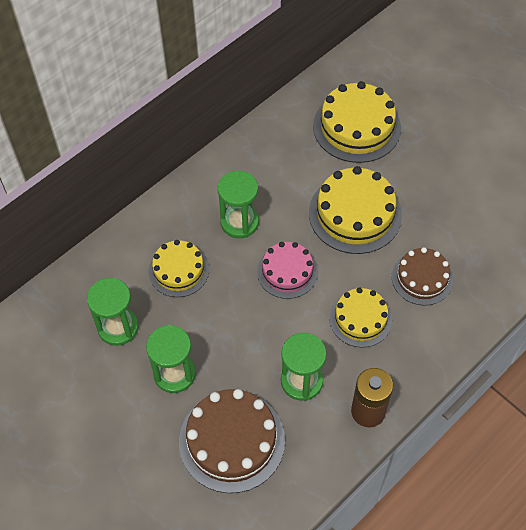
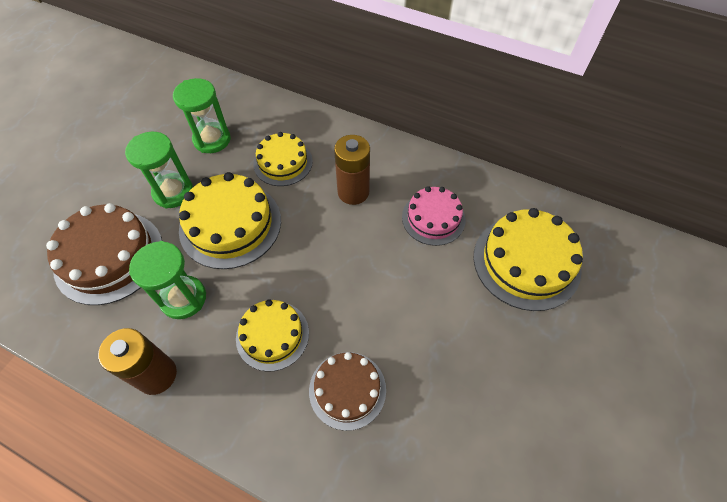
camera: 70 degrees right, 0 degrees up
green hourglass [218,171,259,238] -> brown battery [334,135,370,205]
pink cake [257,242,318,299] -> pink cake moved to [402,186,466,246]
yellow cake [309,166,402,254] -> yellow cake moved to [179,172,281,269]

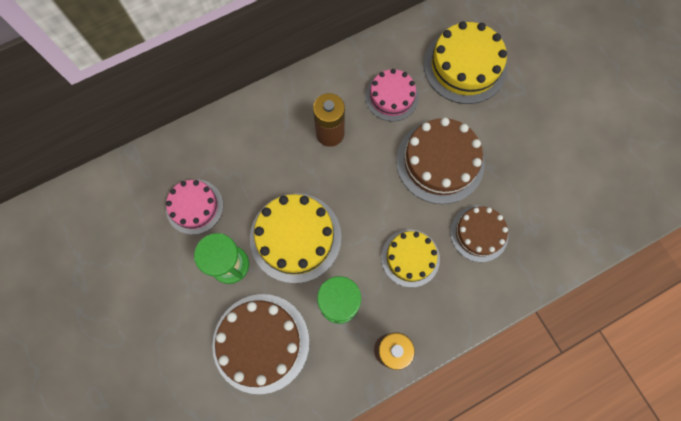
camera: 55 degrees left, 15 degrees up
green hourglass [173,78,231,153] -> pink cake [166,180,223,235]
yellow cake [253,132,313,186] -> none
none -> brown cake [396,118,485,204]

